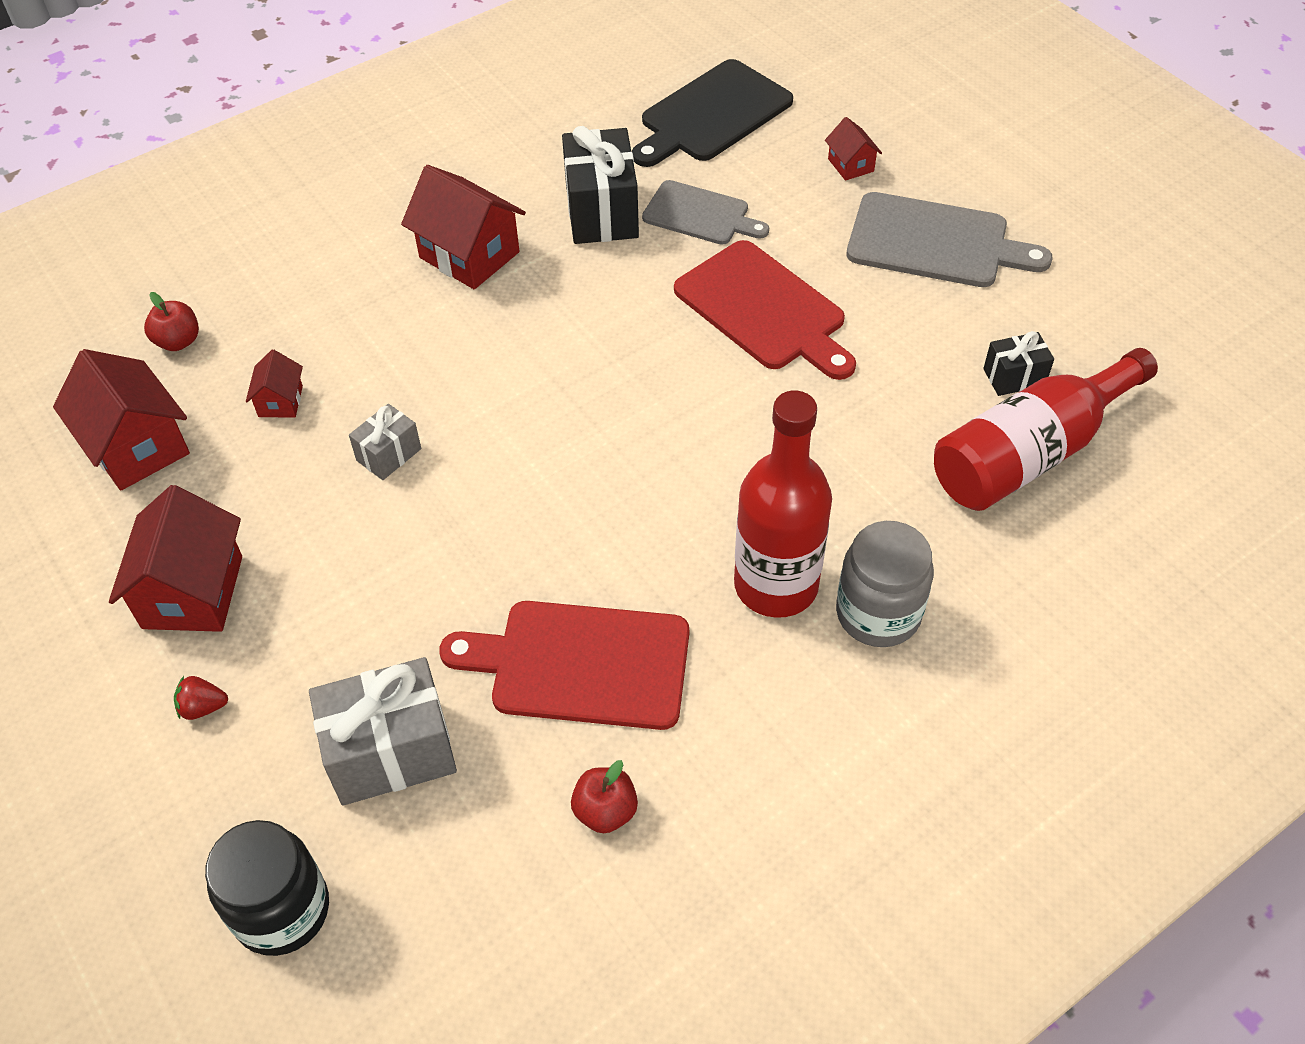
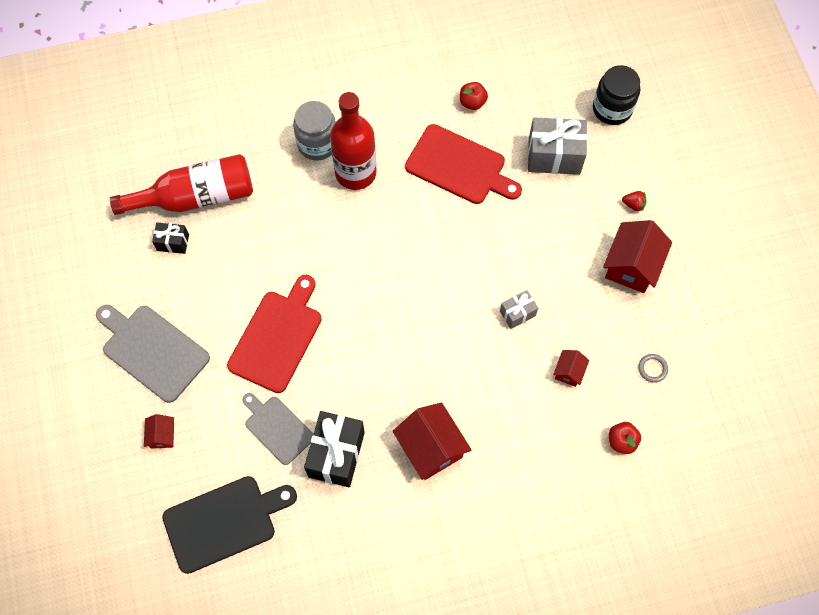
camera: 160 degrees left, 15 degrees up
red house [53,349,190,490] -> grey ring [638,354,668,382]
red cutting board [674,240,856,380] -> red cutting board turned 45 degrees clockwise [227,275,322,393]

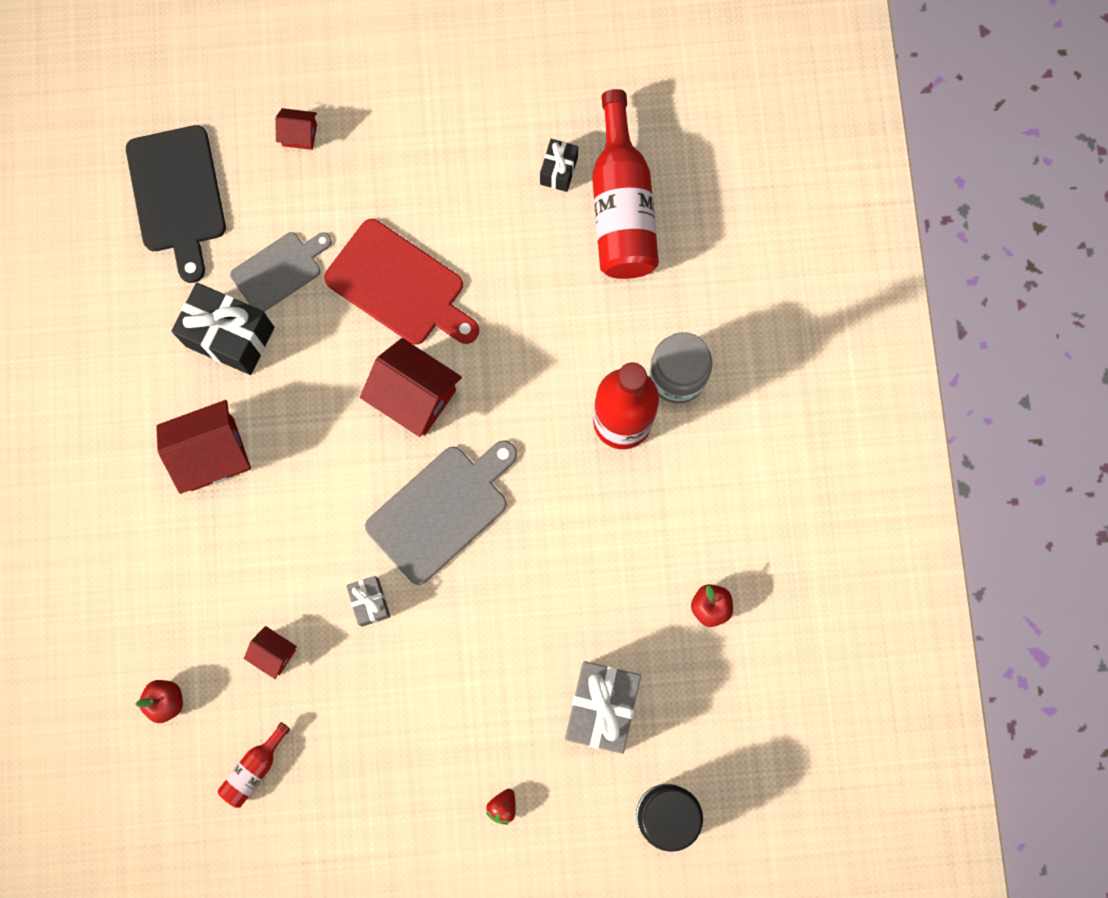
camera: 100 degrees right, 10 degrees up
grey cutting board [96,305,210,403] -> grey cutting board moved to [365,440,517,585]
red cutting board [405,124,522,204] -> none
red house [603,220,672,293] -> red house moved to [360,338,462,437]
grey ring [638,354,668,382] -> red bottle [218,722,290,808]

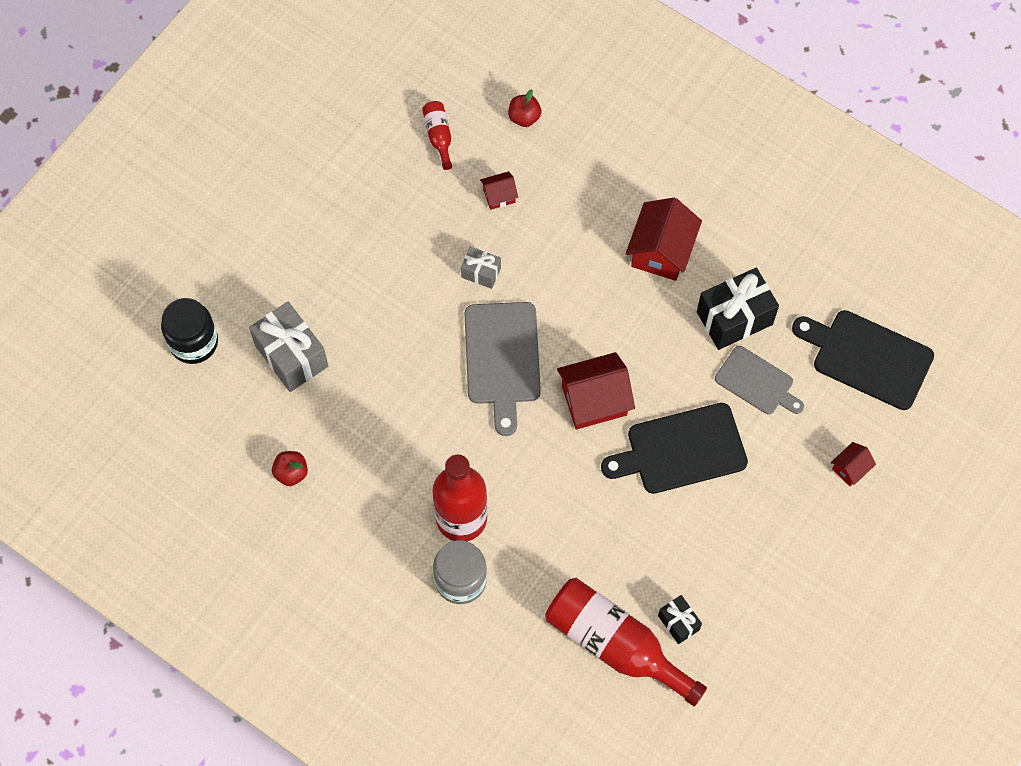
camera: 130 degrees right, 10 degrees down
grey cutting board [230,232,332,312] -> grey cutting board turned 60 degrees counterclockwise [715,346,804,414]
red cutting board [324,219,479,344] -> black cutting board [601,403,748,494]
red strawberry [486,789,516,825] -> none

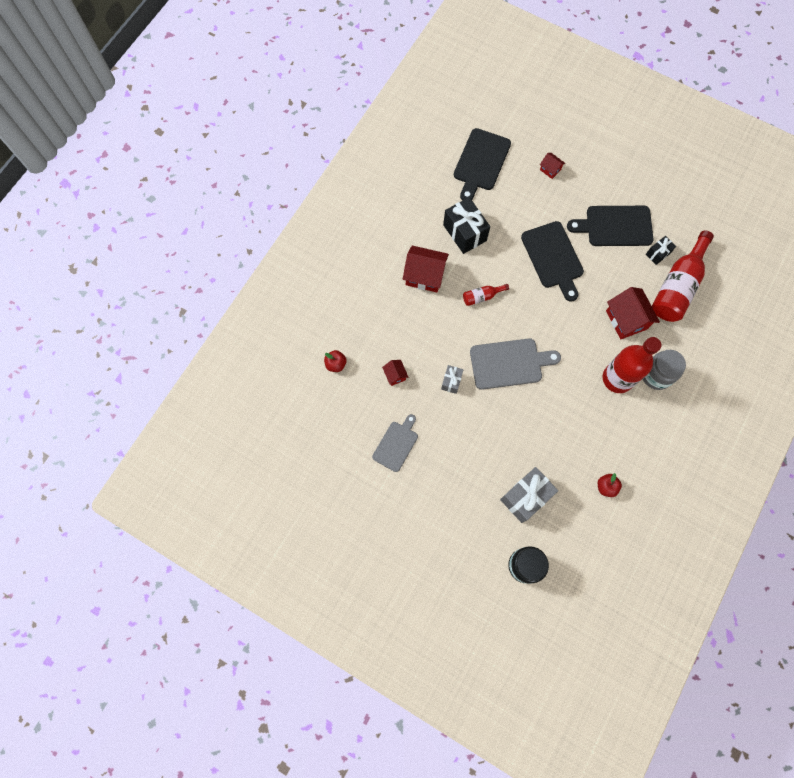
camera: 95 degrees left, 5 degrees up
red bottle [422,101,452,170] -> red bottle moved to [463,284,509,306]
red house [557,352,635,429] -> red house moved to [606,287,660,339]
grey cutting board [715,346,804,414] -> grey cutting board moved to [372,414,418,472]
none -> black cutting board [567,206,654,246]

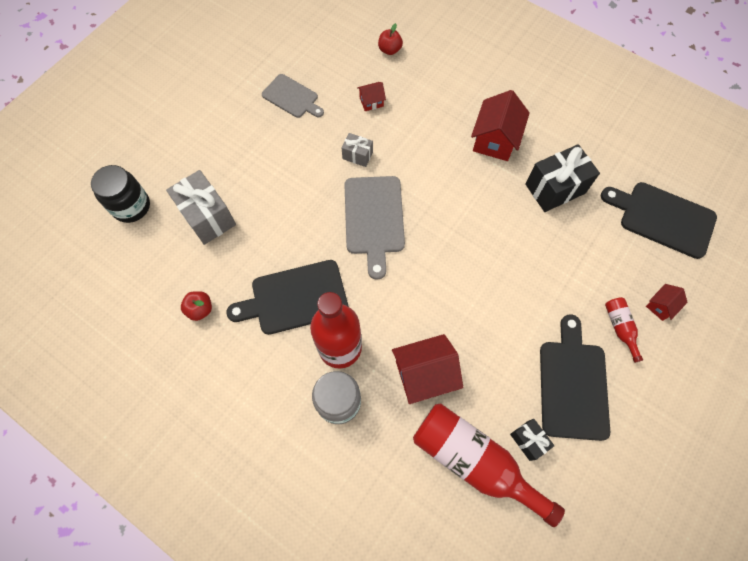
camera: 95 degrees right, 5 degrees down
red bottle [463,284,509,306] -> red bottle moved to [605,297,643,363]
black cutting board [521,221,584,302] -> black cutting board moved to [227,260,349,335]

